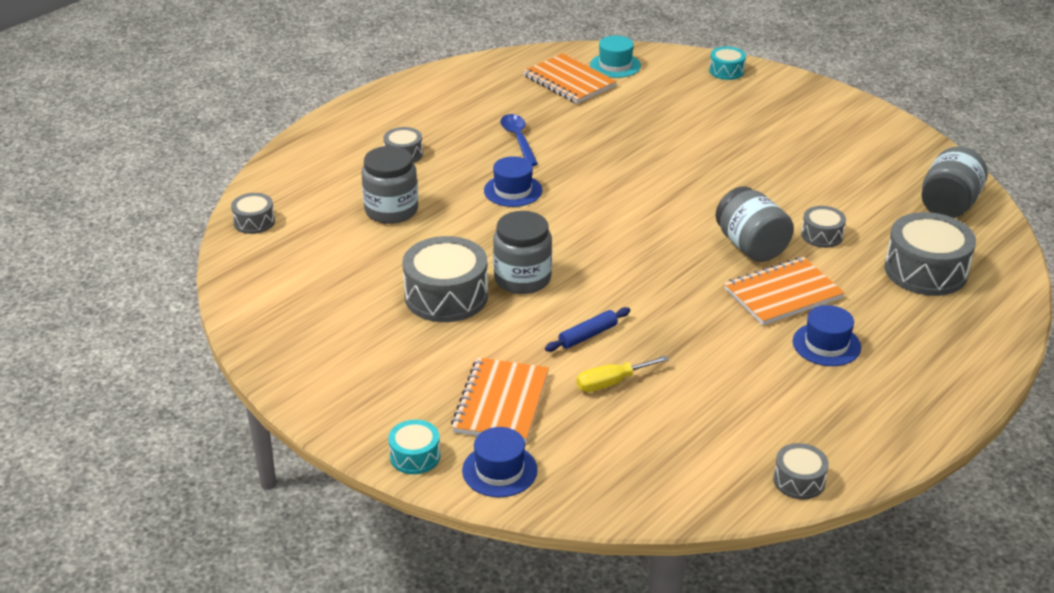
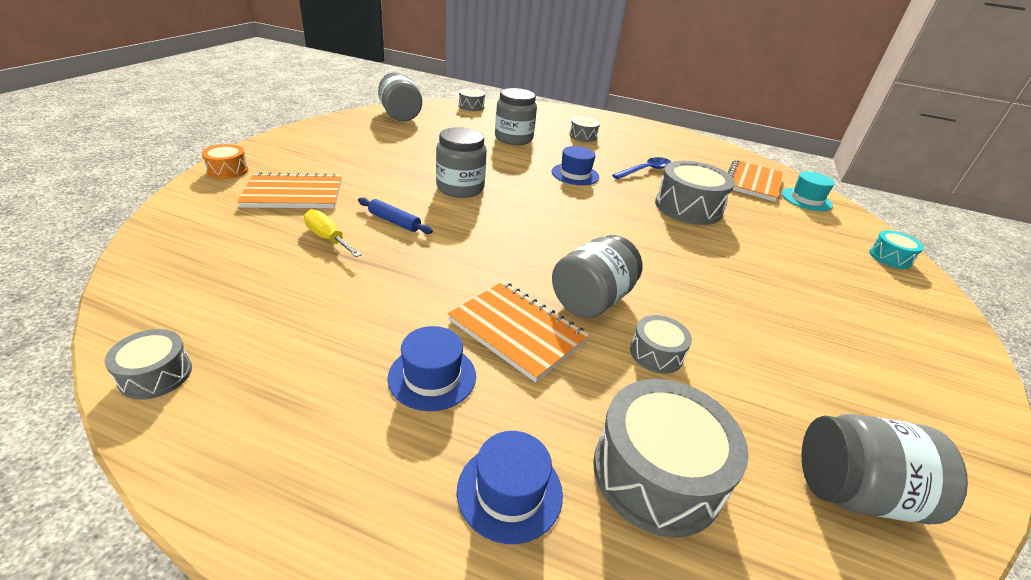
camera: 65 degrees right, 0 degrees up
turquoise drum [388,420,440,474] -> orange drum [202,144,249,179]
grey drum [402,236,488,322] -> grey drum moved to [655,161,735,225]
blue hat [462,427,538,497] -> blue hat moved to [457,431,563,544]
none -> grey jar [378,73,422,121]

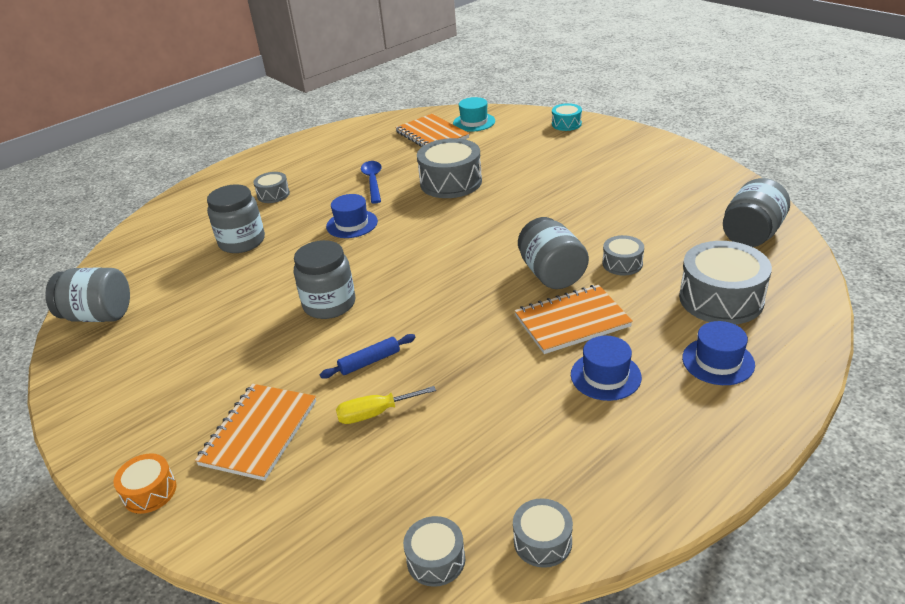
camera: 55 degrees left, 0 degrees up
grey drum [459,89,485,111] -> grey drum moved to [403,516,465,587]

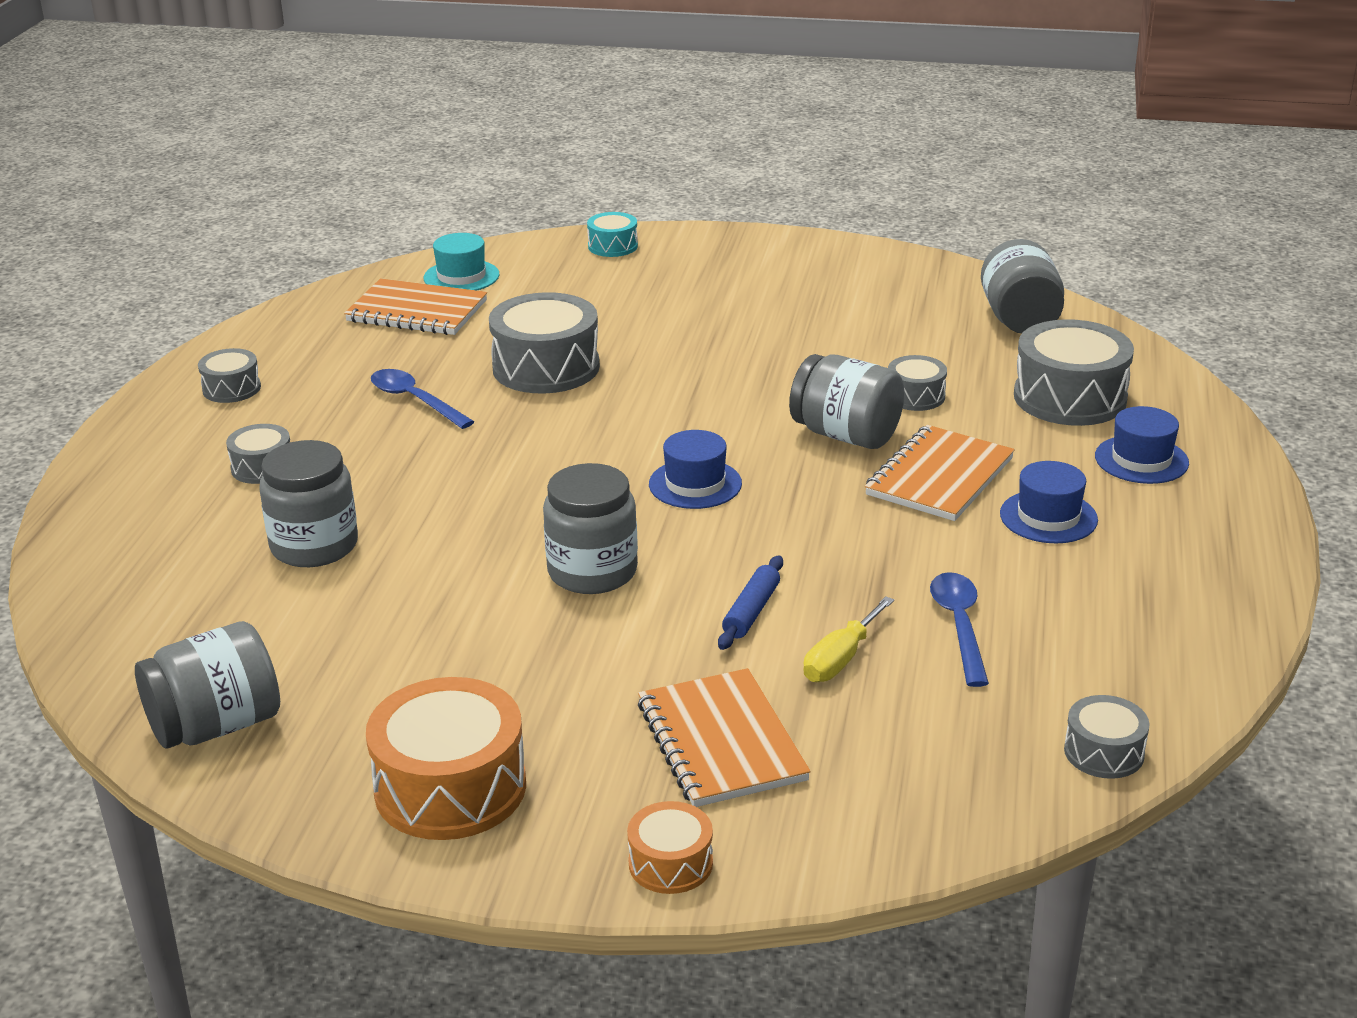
camera: 40 degrees left, 5 degrees down
blue hat [326,194,378,238] -> blue hat moved to [649,430,742,509]
grey drum [513,498,573,568] -> grey drum moved to [198,348,261,403]
none -> orange drum [366,677,526,840]
none -> blue spoon [930,572,989,687]

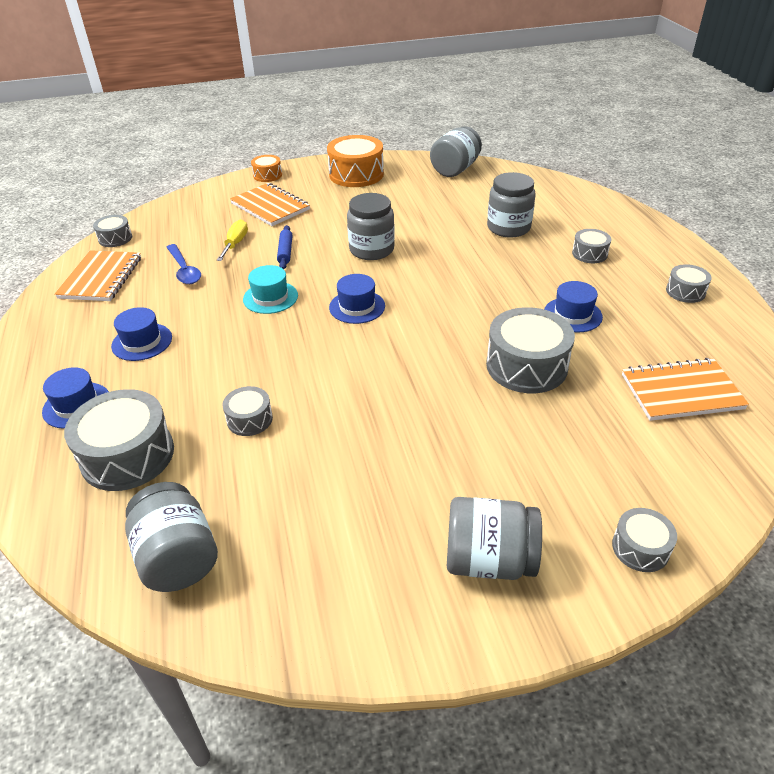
camera: 155 degrees right, 10 degrees up
blue spoon [371,369,474,429] -> blue hat [544,281,603,332]
turquoise hat [424,233,499,291] -> turquoise hat moved to [243,265,298,314]
turquoise drum [587,212,638,257] -> grey drum [612,508,677,572]
grey jar [789,354,905,449] -> grey jar moved to [447,497,542,580]
orange notebook [865,425,1015,521] -> orange notebook moved to [55,250,141,301]

